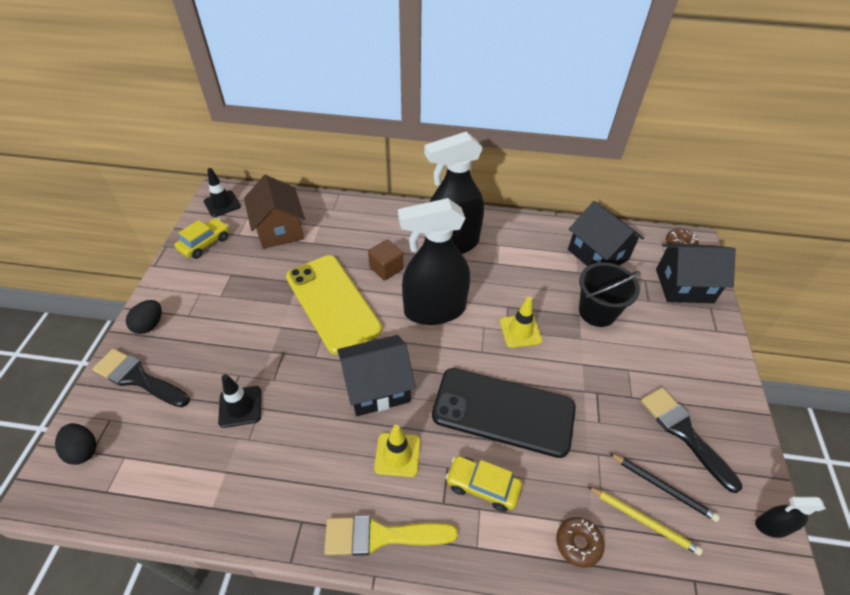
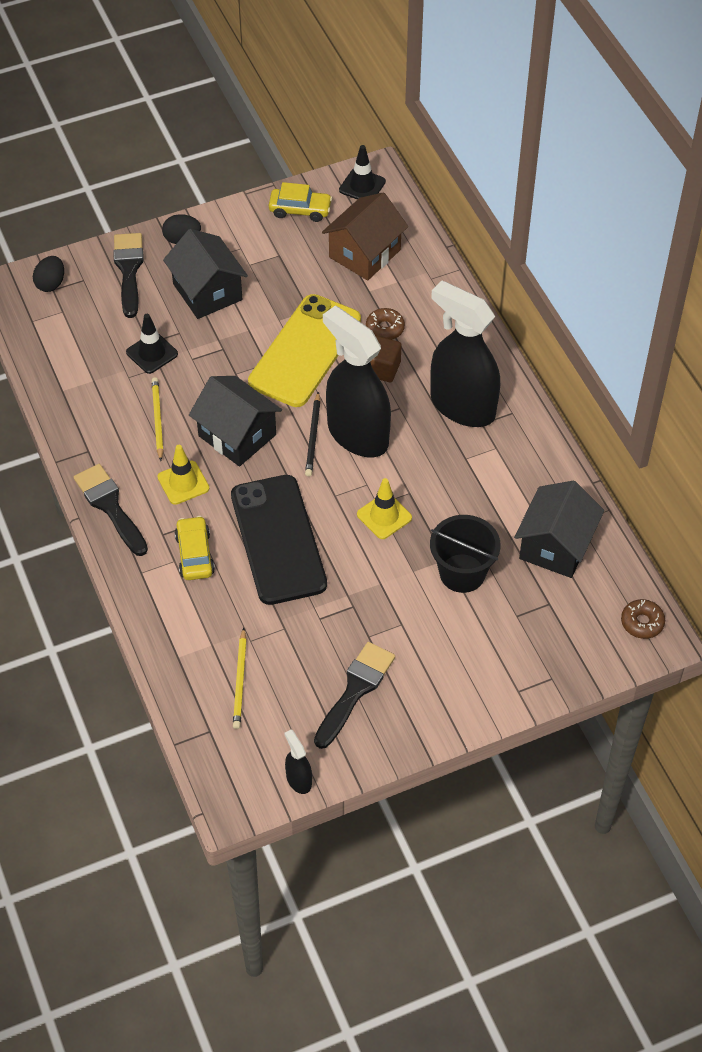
camera: 60 degrees right, 5 degrees up
yellow brush [324,515,458,556] -> black brush [74,464,148,556]
brown donut [556,517,605,568] -> brown donut moved to [366,308,405,340]
black pencil [609,453,720,522] -> black pencil moved to [305,392,320,477]
black house [656,244,736,303] -> black house moved to [163,229,248,319]
none -> yellow pencil [152,377,164,461]

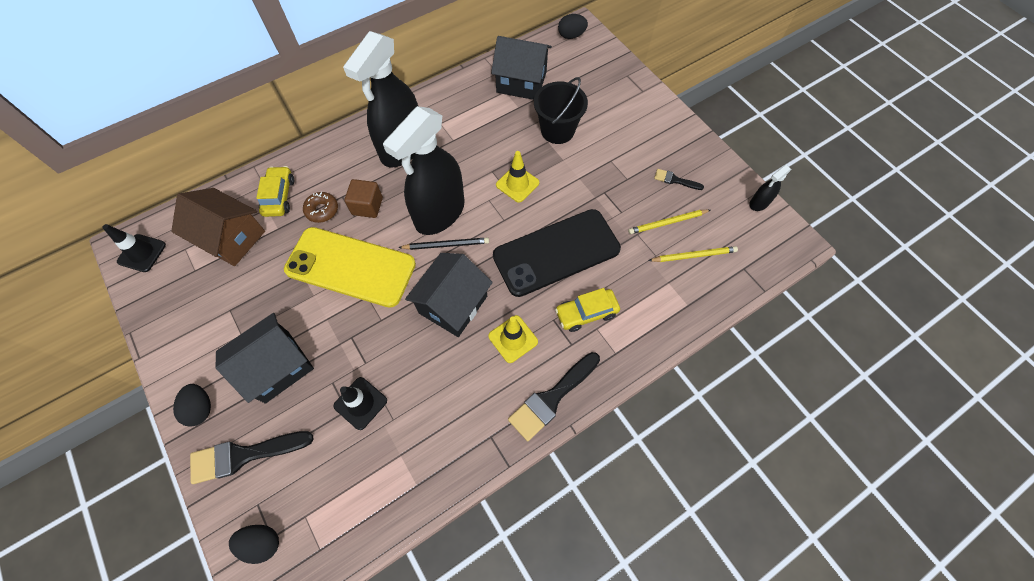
camera: 100 degrees left, 10 degrees up
yellow pencil [152,377,164,461] -> yellow pencil moved to [628,210,710,234]
yellow car [269,182,332,222] -> yellow car moved to [256,166,294,217]
black brush [314,642,395,749] -> black brush [654,169,704,190], size x0.52
brown donut [621,599,665,639] -> black egg [558,14,588,39]

